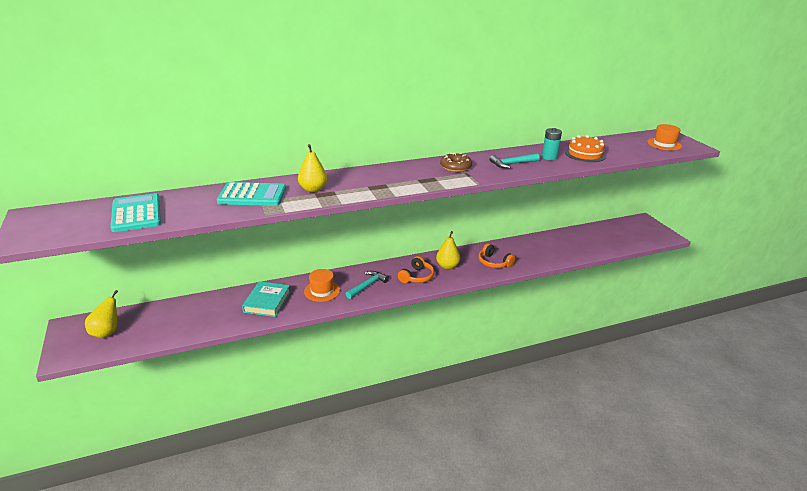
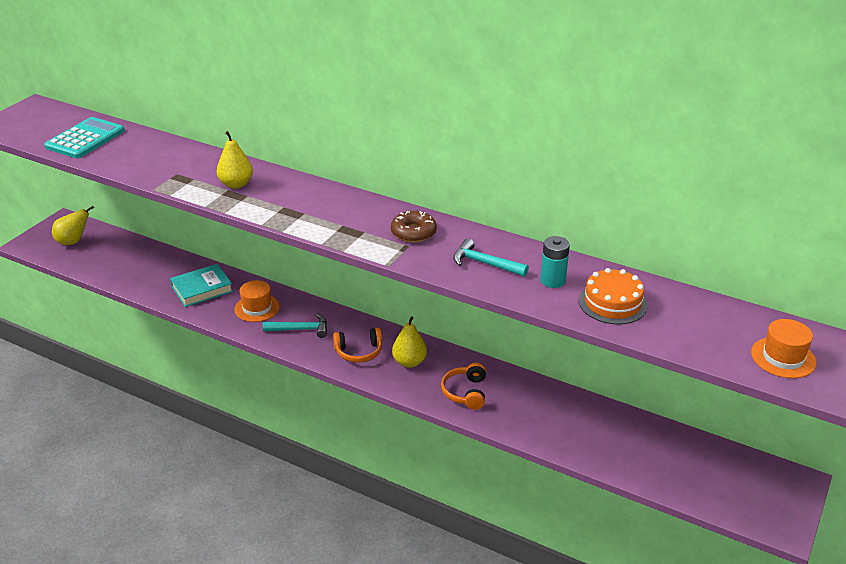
camera: 50 degrees right, 5 degrees up
turquoise calculator [216,182,286,206] -> none

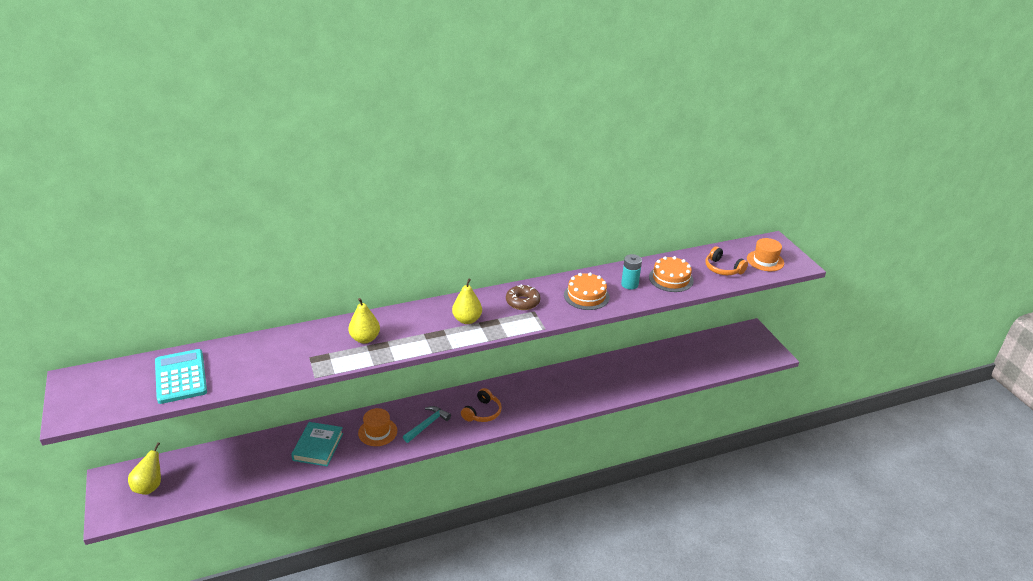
camera: 50 degrees left, 0 degrees up
yellow pear [392,316,427,368] -> yellow pear moved to [452,278,482,324]
orange headphones [441,363,486,410] -> orange headphones moved to [705,246,748,275]
turquoise hammer [453,238,529,277] -> orange cake [564,272,610,310]

